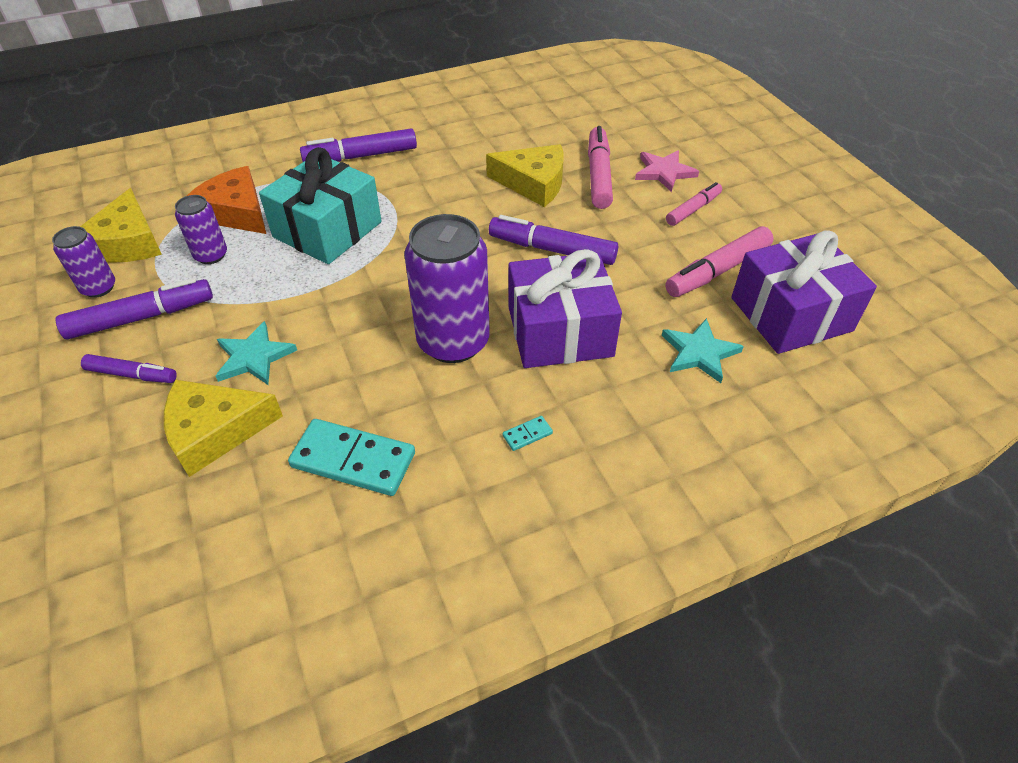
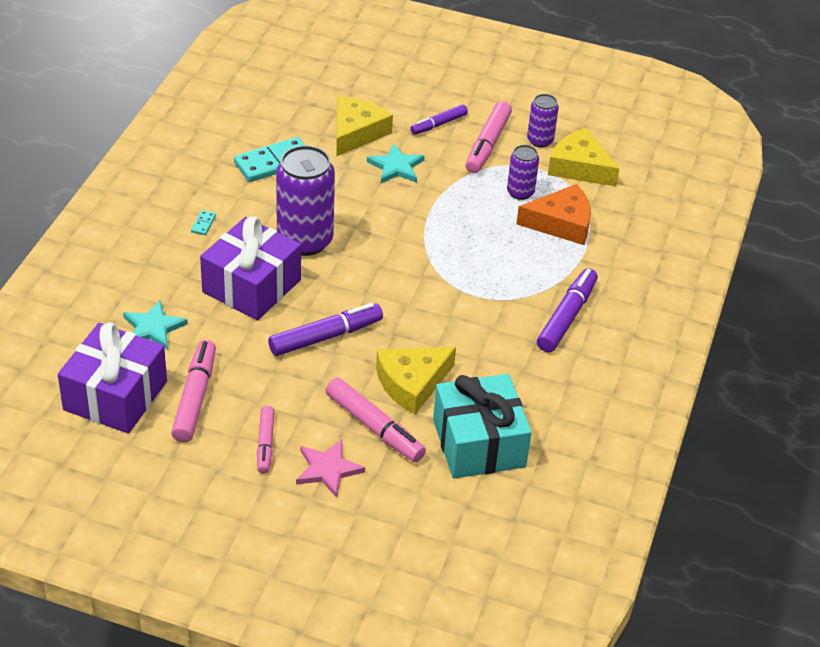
camera: 130 degrees right, 5 degrees down
purple marker [55,278,213,340] -> pink marker [465,101,512,173]
turquoise gift [259,147,382,264] -> turquoise gift moved to [433,374,532,479]

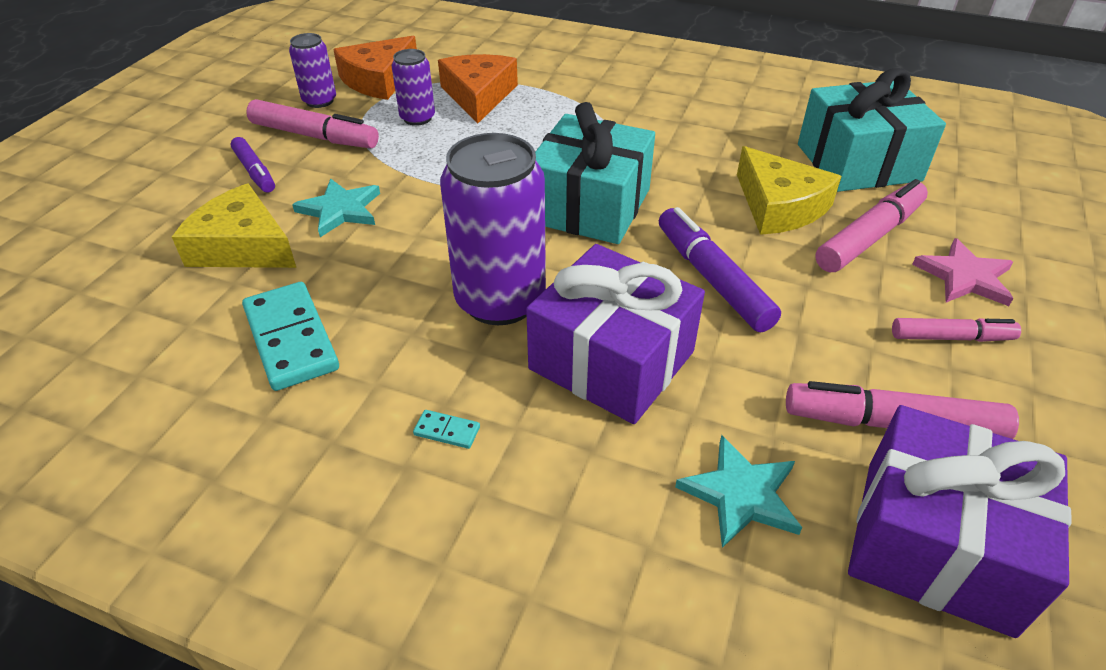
camera: 85 degrees left, 0 degrees up
purple marker [537,268,598,352] -> none
yellow cheese [548,128,619,186] -> orange cheese [333,36,417,100]
none -> turquoise gift [535,102,655,244]

